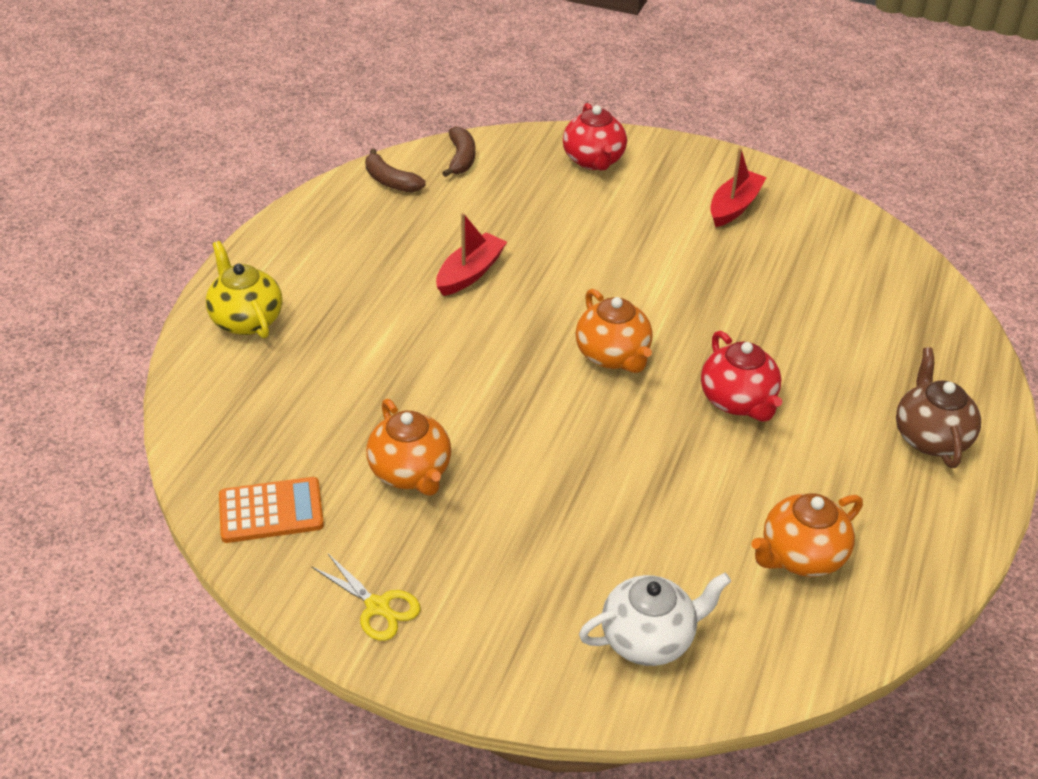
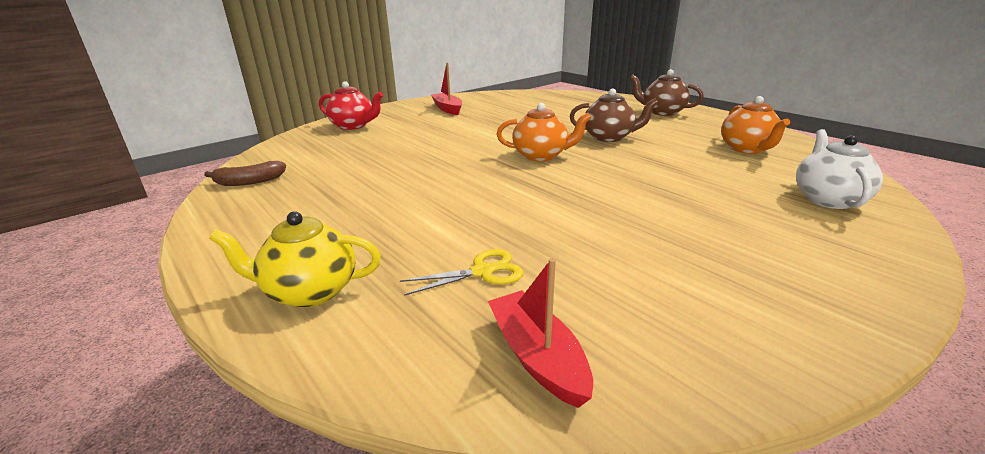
camera: 60 degrees left, 15 degrees down
orange calculator [219,477,324,543] -> none
yellow scissors [312,553,421,641] -> yellow scissors moved to [400,249,523,296]
orange teapot [366,399,451,496] -> none
red boat [436,213,507,296] -> red boat moved to [488,258,593,408]
brown banana [442,126,475,177] -> none
red teapot [701,331,782,422] -> brown teapot [570,88,658,142]

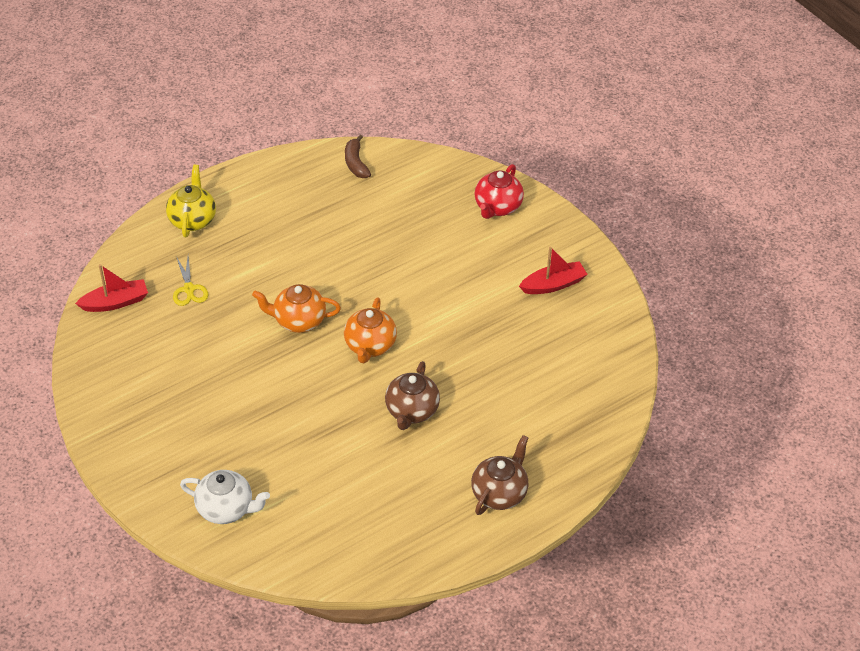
camera: 95 degrees right, 20 degrees up
orange teapot [721,96,790,154] -> orange teapot moved to [252,284,341,333]

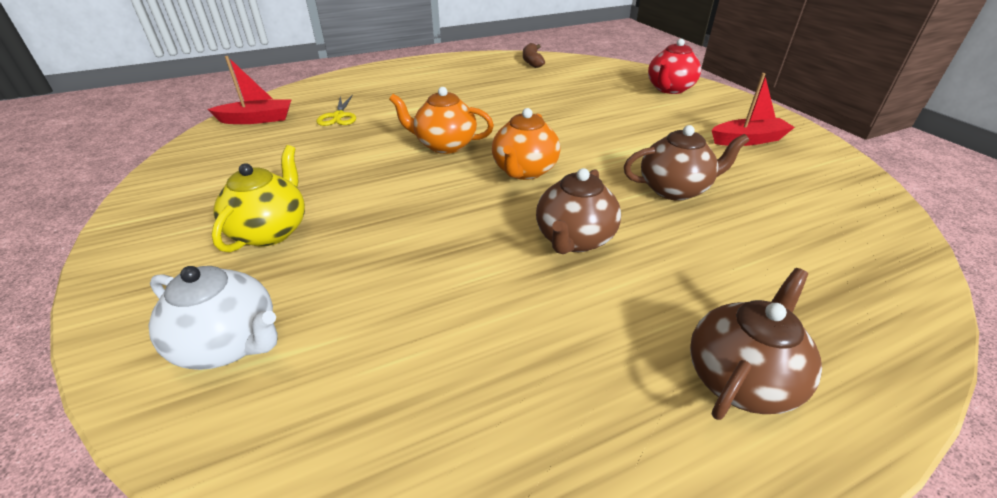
camera: 10 degrees right, 10 degrees down
yellow teapot [166,165,216,237] -> yellow teapot moved to [211,145,305,253]
none -> brown teapot [624,125,750,201]

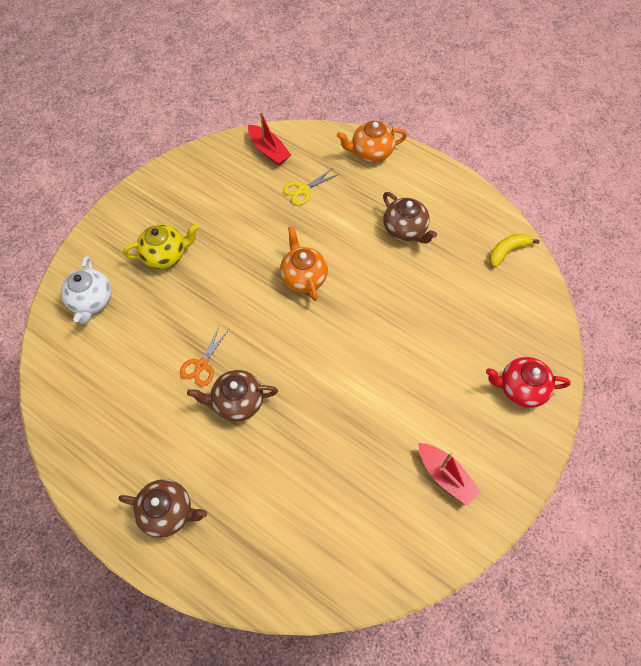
camera: 60 degrees right, 25 degrees up
orange teapot [492,108,560,180] -> orange teapot moved to [337,121,407,162]
brown banana [523,43,545,68] -> yellow banana [489,233,539,267]
brown teapot [624,125,750,201] -> brown teapot moved to [383,192,437,244]
none -> orange scissors [180,326,229,386]

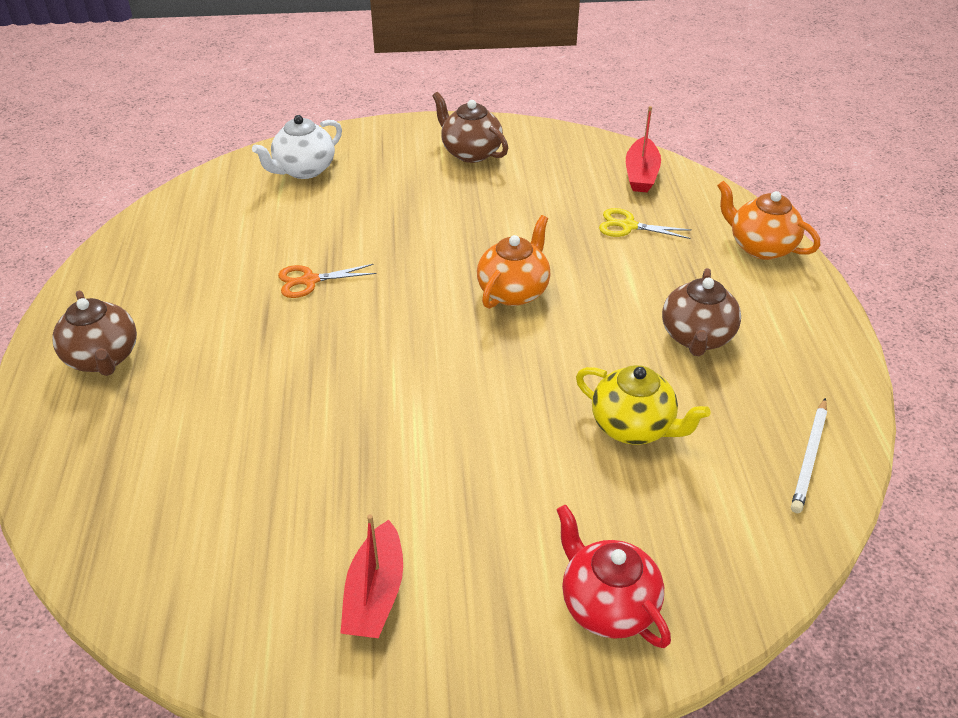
camera: 50 degrees right, 20 degrees down
yellow teapot [123,224,199,269] -> yellow teapot moved to [576,365,711,445]
brown teapot [187,370,278,421] -> brown teapot moved to [432,92,508,163]
yellow banana [489,233,539,267] -> white pencil [791,398,827,513]

